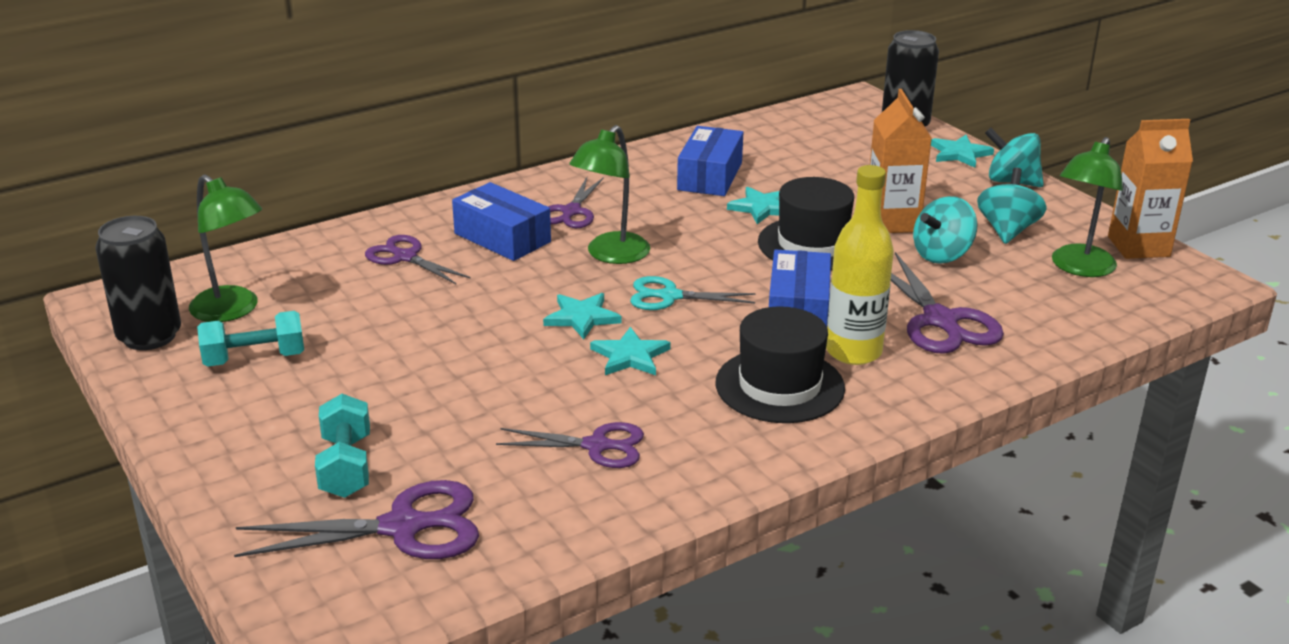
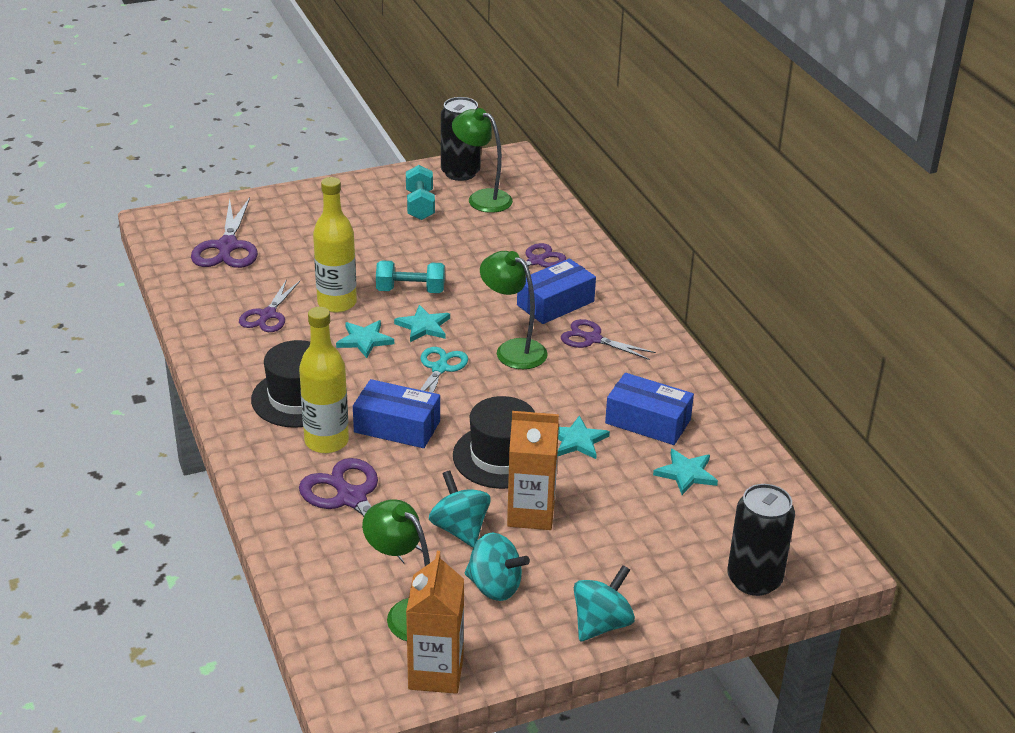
camera: 100 degrees right, 5 degrees up
green lamp [189,174,262,322] -> green lamp turned 75 degrees clockwise [452,108,513,213]
turquoise dumbbell [315,394,370,498] -> turquoise dumbbell moved to [376,260,445,293]
purple scissors [891,252,1004,354] -> purple scissors turned 60 degrees clockwise [299,458,422,563]
turquoise star [931,135,994,168] -> turquoise star moved to [653,449,718,495]
none -> yellow bottle [313,177,357,313]

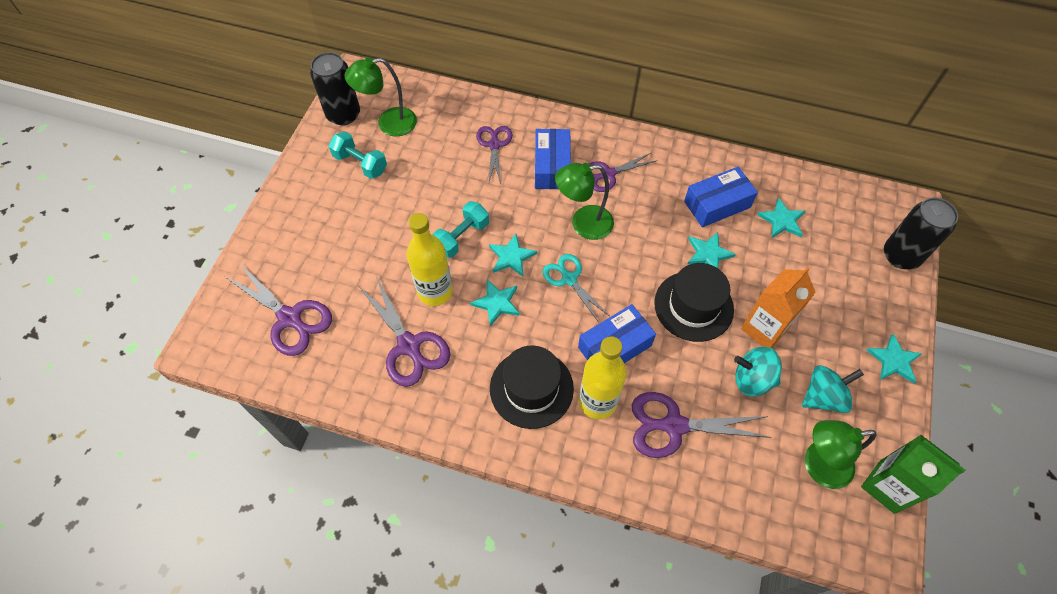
camera: 50 degrees left, 25 degrees up
purple scissors [239,279,300,332] -> purple scissors [358,276,450,387], size x1.50
orange carton [406,551,464,694] -> green carton [861,435,965,514]
turquoise spinning top [574,565,635,641] -> turquoise star [866,334,922,383]

